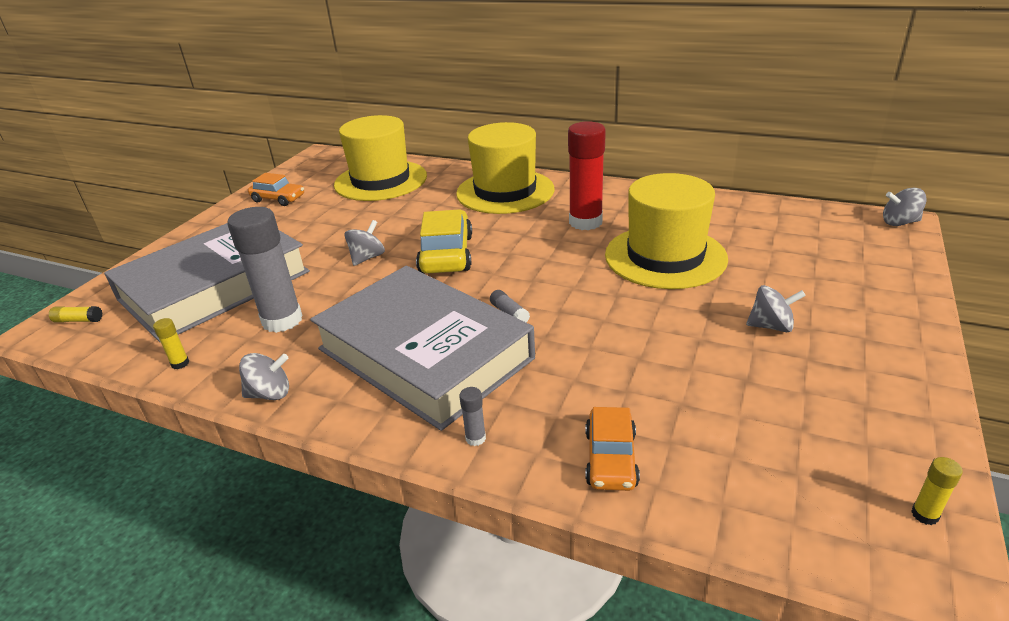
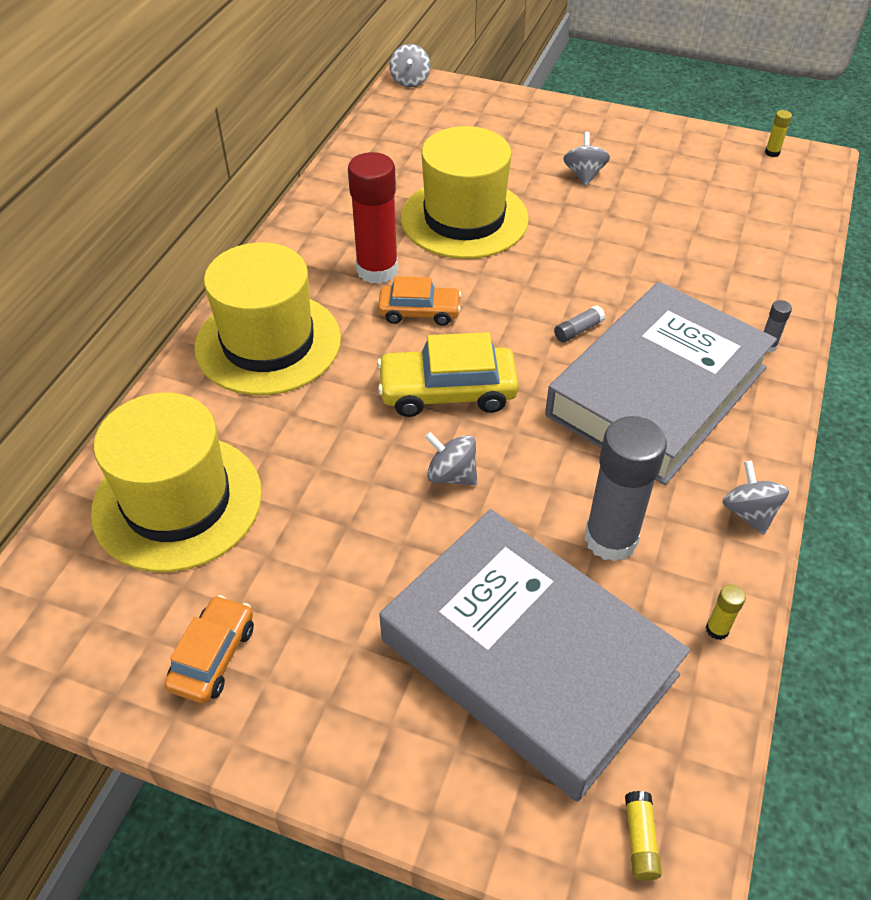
camera: 95 degrees left, 15 degrees up
orange car [585,407,640,491] -> orange car moved to [378,276,461,326]

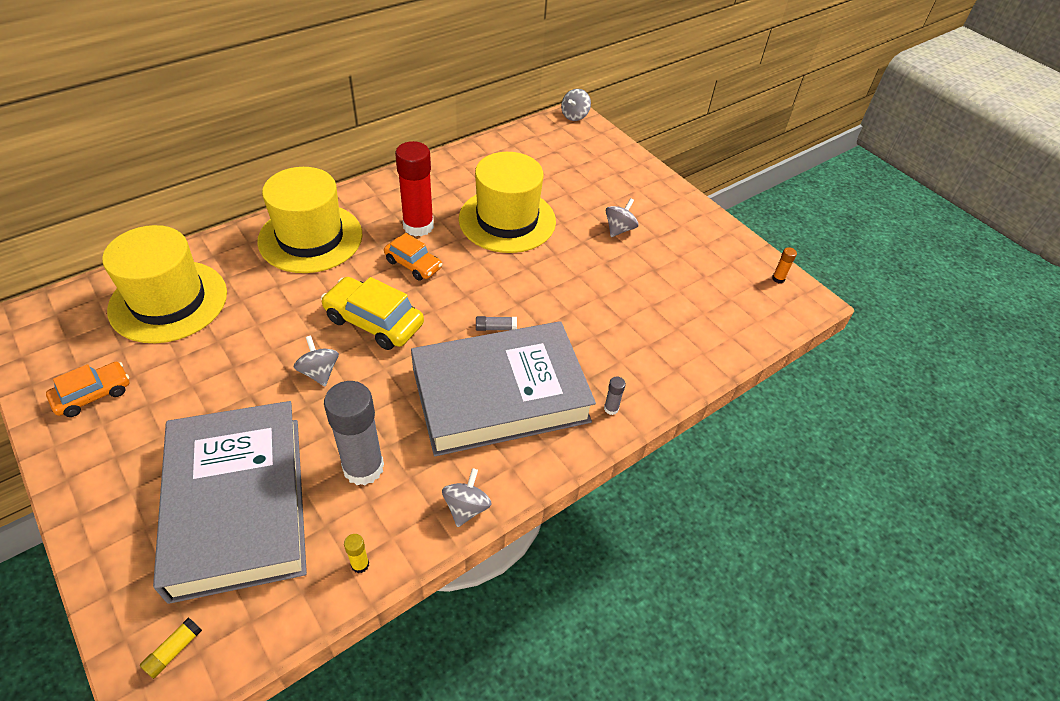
camera: 30 degrees right, 0 degrees up
yellow glue stick [765,110,792,157] -> orange glue stick [772,247,797,283]

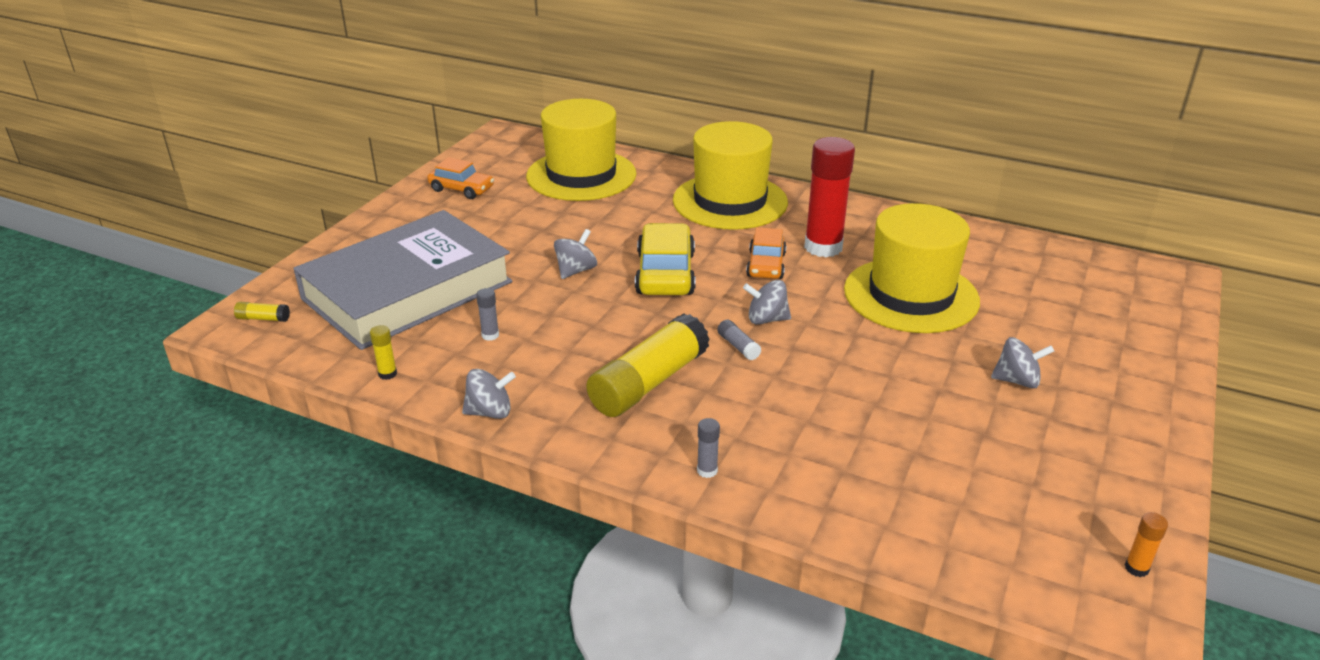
camera: 65 degrees right, 15 degrees down
grey glue stick [324,381,384,485] -> grey glue stick [476,288,499,341], size x0.40
grey book [411,321,596,456] -> yellow glue stick [586,313,710,417]
grey spinning top [561,89,591,121] -> grey spinning top moved to [743,280,791,325]

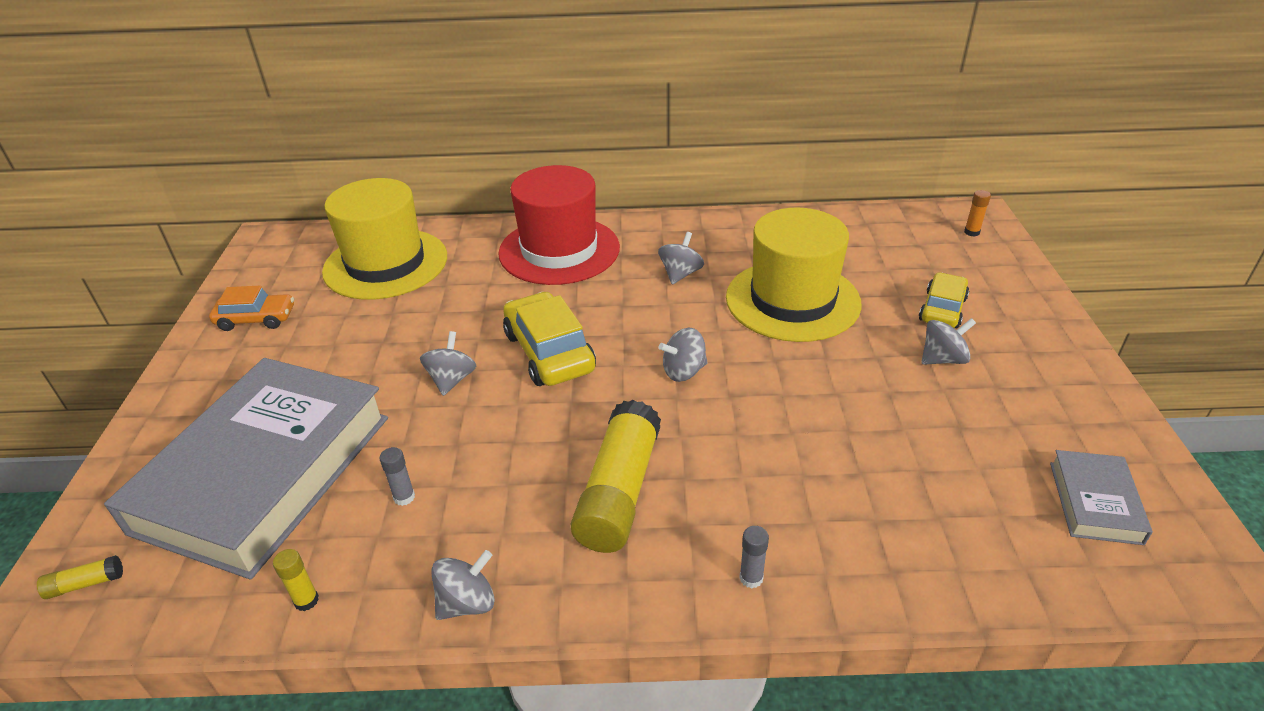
camera: 25 degrees left, 5 degrees up
yellow hat [673,121,788,230] -> red hat [498,165,620,285]
grey glue stick [718,320,761,360] -> none
orange car [746,227,787,279] -> none
red glue stick [804,137,855,257] -> grey spinning top [658,232,704,284]
orange glue stick [1125,512,1168,577] -> orange glue stick moved to [964,190,991,237]
none -> yellow car [919,272,969,328]
none -> grey book [1050,450,1153,545]

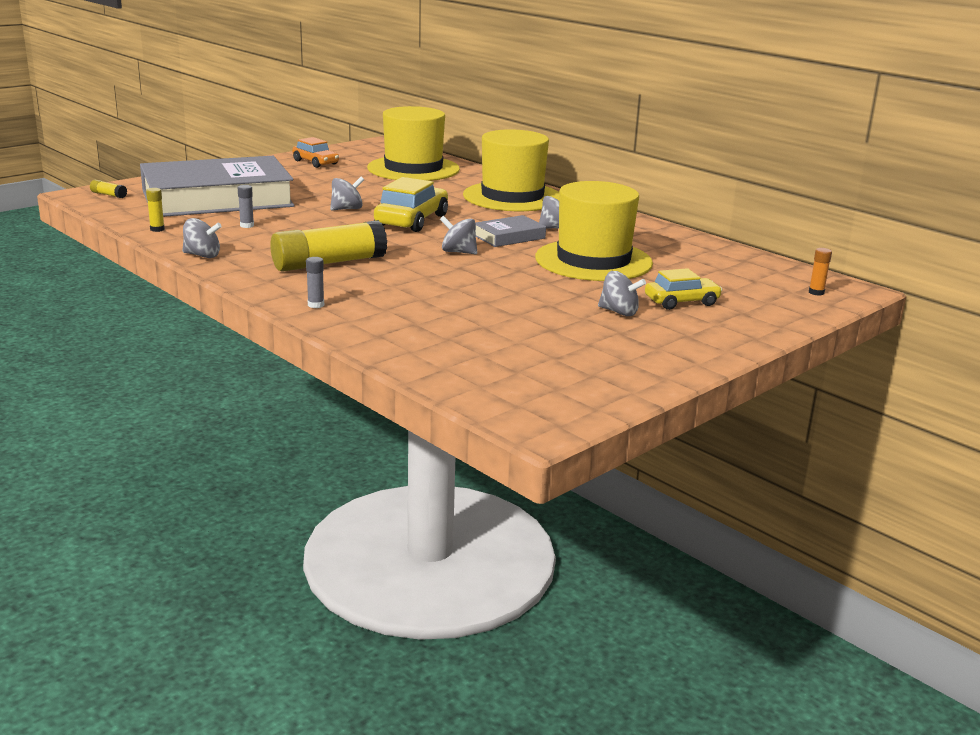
camera: 45 degrees right, 15 degrees down
red hat [498,165,620,285] -> yellow hat [463,129,559,211]
grey book [1050,450,1153,545] -> grey book moved to [475,215,546,247]

